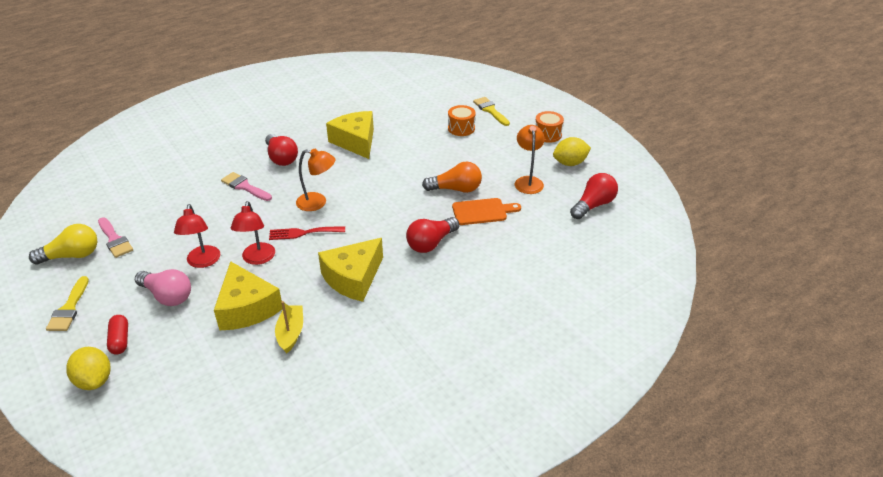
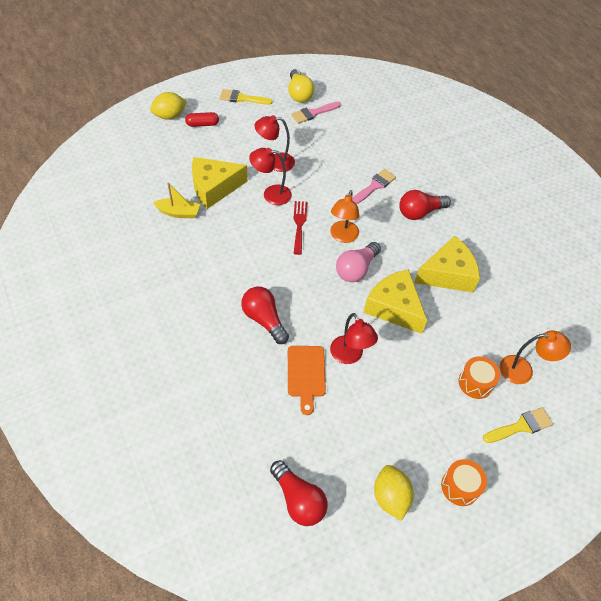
camera: 95 degrees right, 15 degrees up
pink light bulb [135,269,191,306] -> pink light bulb moved to [336,242,381,282]
yellow cheese [318,238,383,302] -> yellow cheese moved to [364,269,427,334]
orange light bulb [422,161,482,193] -> red lamp [330,313,378,364]
orange lamp [515,125,545,194] -> orange lamp moved to [500,331,571,384]

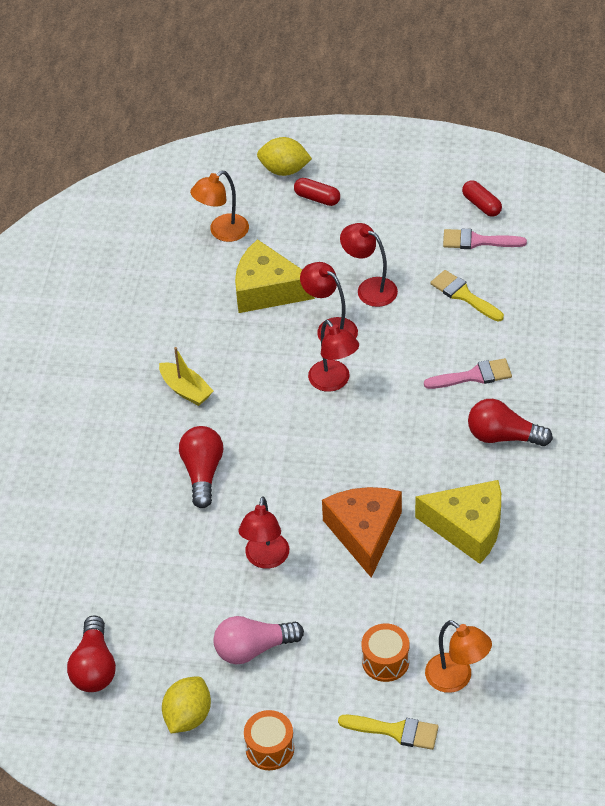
camera: 40 degrees right, 5 degrees down
yellow boat [153,182,200,219] -> yellow boat moved to [159,347,214,406]
yellow brush [220,89,273,105] -> yellow brush moved to [430,270,504,322]
yellow light bulb [288,69,314,102] -> red capsule [462,180,502,217]
orange cutting board [288,346,326,415] -> none
red fork [293,201,307,255] -> red lamp [308,320,359,392]
orange lamp [330,190,360,243] -> orange lamp moved to [190,171,249,242]
pink light bulb [336,242,381,282] -> pink light bulb moved to [213,616,304,664]
yellow cheese [364,269,427,334] -> orange cheese [322,487,402,578]

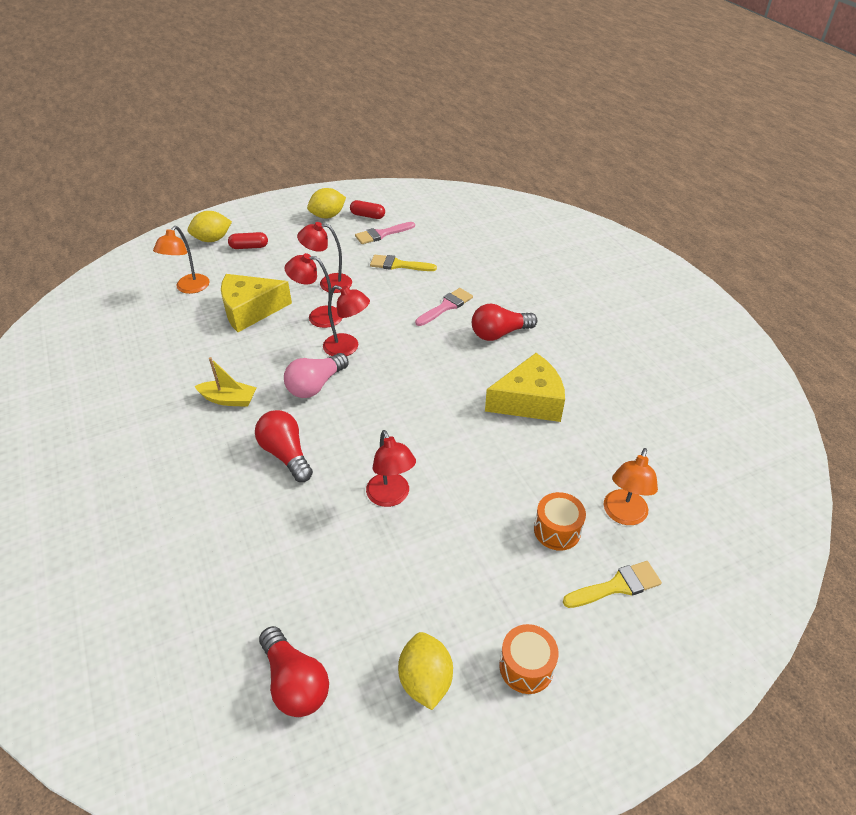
camera: 35 degrees left, 5 degrees down
pink light bulb [213,616,304,664] -> pink light bulb moved to [284,353,349,398]
orange cheese [322,487,402,578] -> none
orange lamp [425,620,492,693] -> orange lamp turned 105 degrees clockwise [604,448,658,525]
none -> yellow lemon [307,188,346,219]

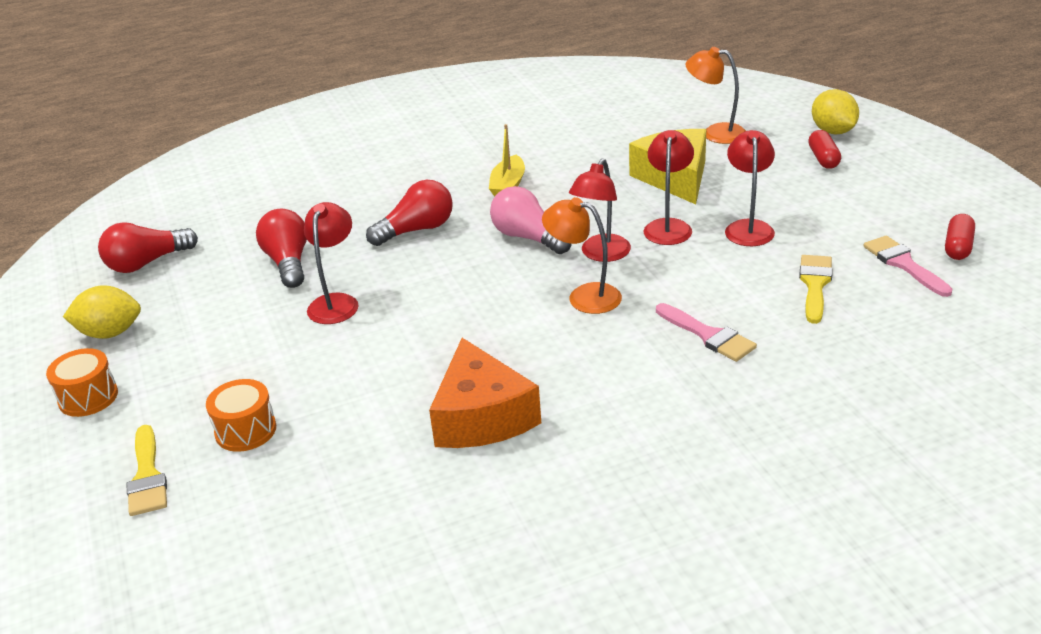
camera: 95 degrees right, 10 degrees down
yellow lemon [307,188,346,219] -> none
red lamp [366,430,416,507] -> red lamp turned 120 degrees clockwise [304,202,359,324]
red light bulb [472,304,537,341] -> red light bulb moved to [256,209,307,288]
yellow cheese [485,353,565,422] -> orange cheese [429,338,541,448]
orange lamp [604,448,658,525] -> orange lamp moved to [542,197,622,314]

